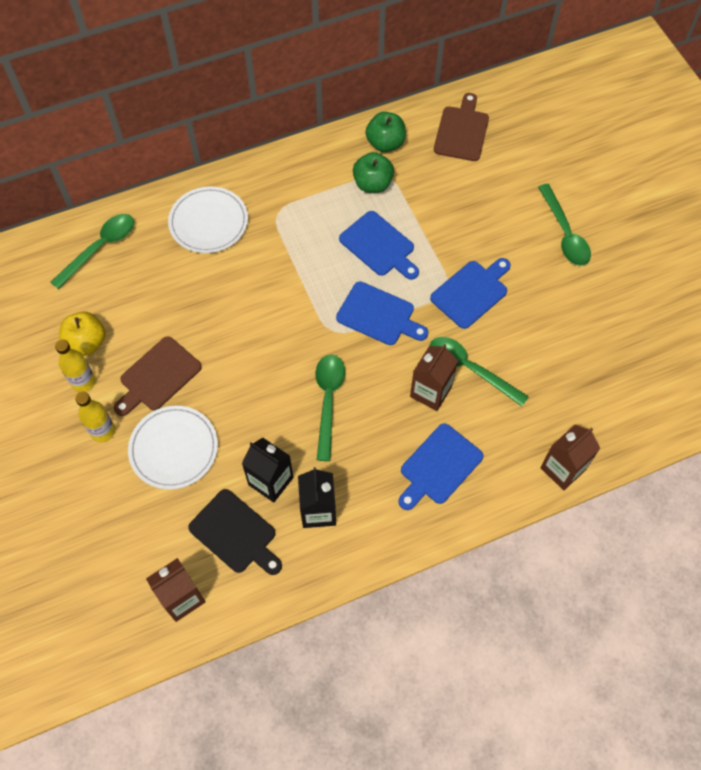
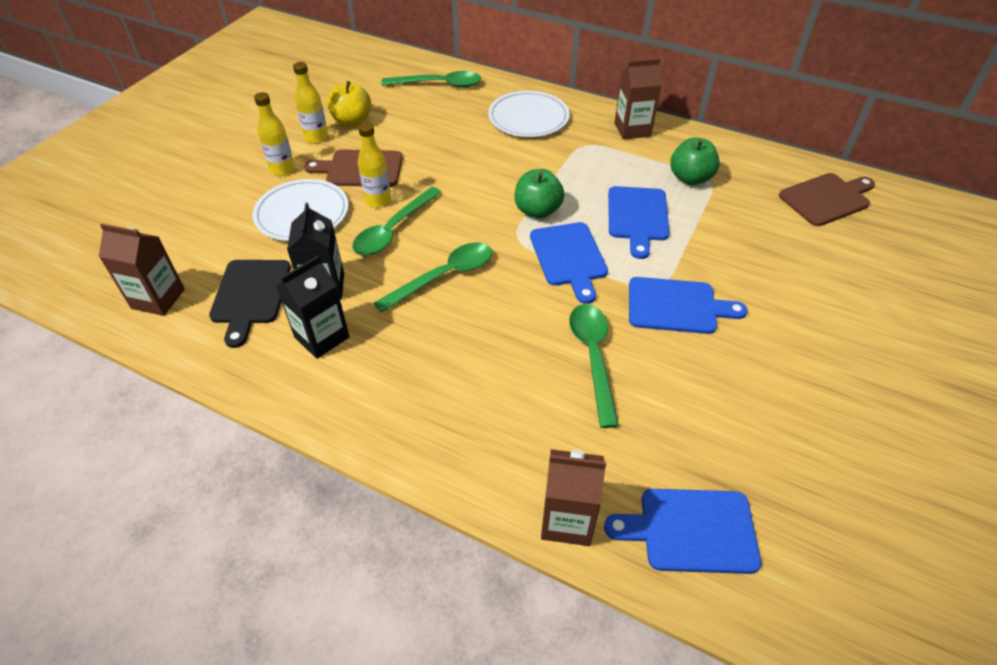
camera: 50 degrees right, 15 degrees down
green apple [366,112,406,152] -> green apple moved to [514,169,564,219]
blue cutting board [398,423,483,510] -> blue cutting board moved to [604,489,761,574]
brown carton [410,344,458,411] -> brown carton moved to [615,58,662,139]
green spoon [538,184,591,266] -> green spoon moved to [352,187,442,255]
none -> yellow bottle [358,122,391,208]

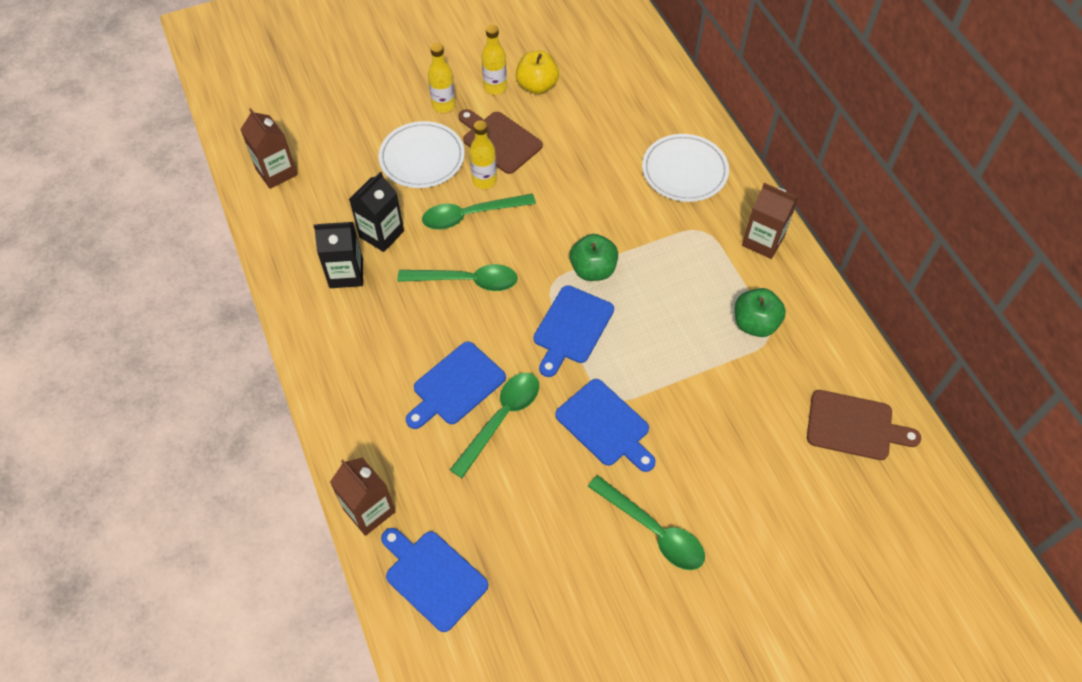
camera: 40 degrees right, 10 degrees up
black cutting board [209,260,291,348] -> none
green spoon [381,71,481,88] -> green spoon moved to [588,475,705,570]
blue cutting board [608,186,670,259] -> blue cutting board moved to [406,342,506,429]

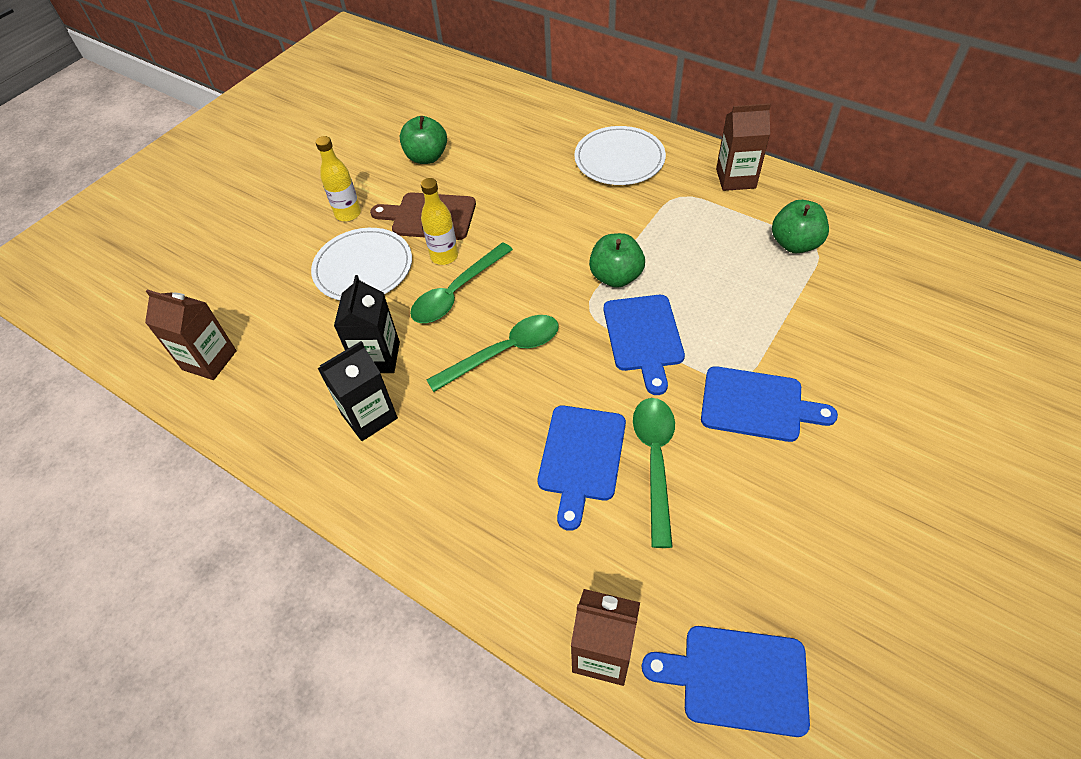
camera: 30 degrees left, 5 degrees down
yellow bottle [482,25,507,95] -> none
yellow apple [516,51,559,94] -> green apple [400,116,447,164]
green spoon [588,475,705,570] -> none
brown cutting board [807,390,921,460] -> none

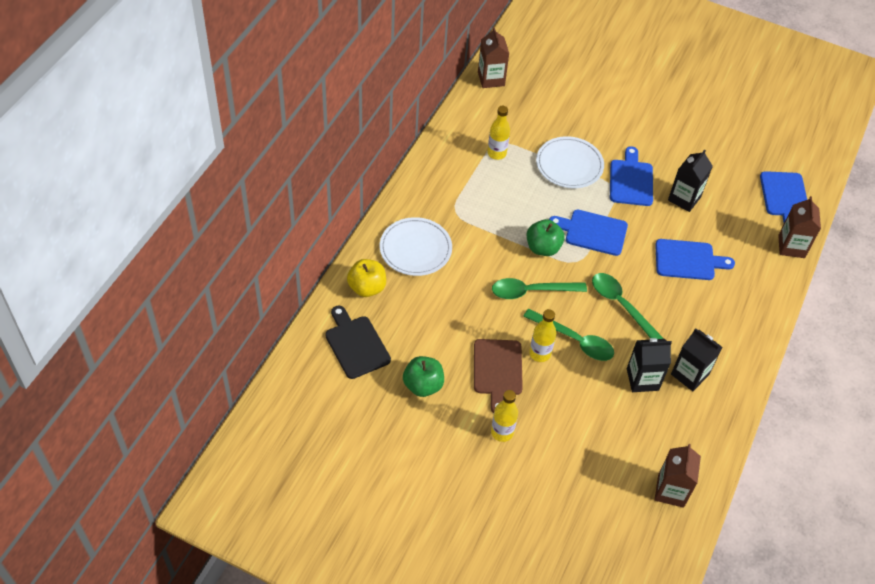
camera: 105 degrees left, 0 degrees up
white plate [311,228,412,300] -> white plate moved to [536,136,604,188]
blue cutting board [604,295,685,395] -> blue cutting board turned 150 degrees counterclockwise [549,210,628,256]
green spoon [633,398,675,548] -> green spoon moved to [492,278,587,299]
brown carton [716,103,771,191] -> brown carton moved to [478,27,509,88]
green apple [772,200,829,253] -> yellow bottle [487,106,510,160]
none -> black cutting board [325,305,391,379]
none -> yellow apple [347,259,386,297]
none -> black carton [668,150,713,212]

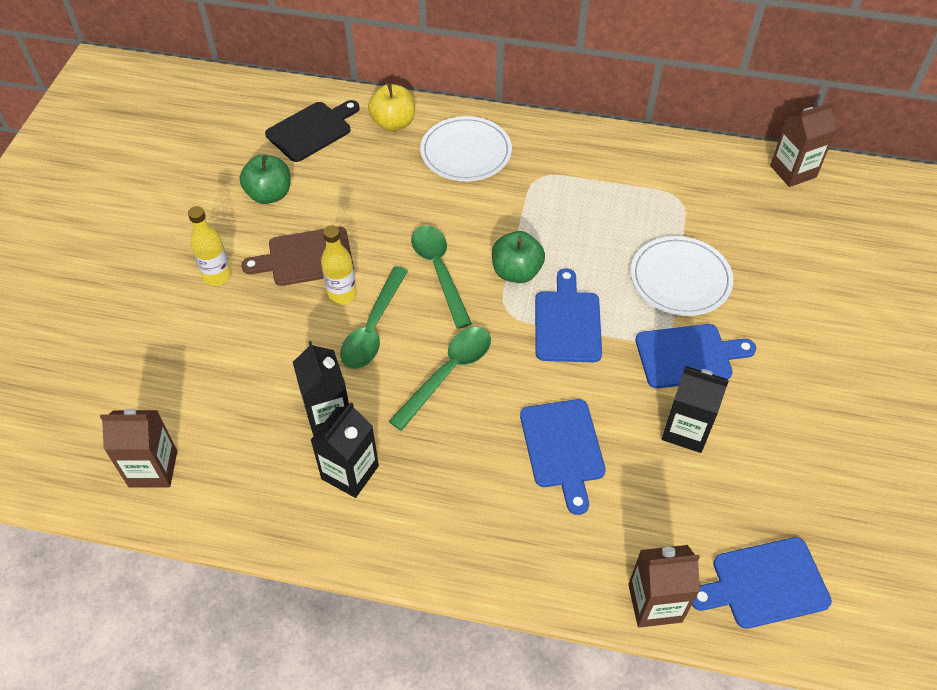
camera: 80 degrees right, 0 degrees up
yellow bottle [487,106,510,160] -> none

